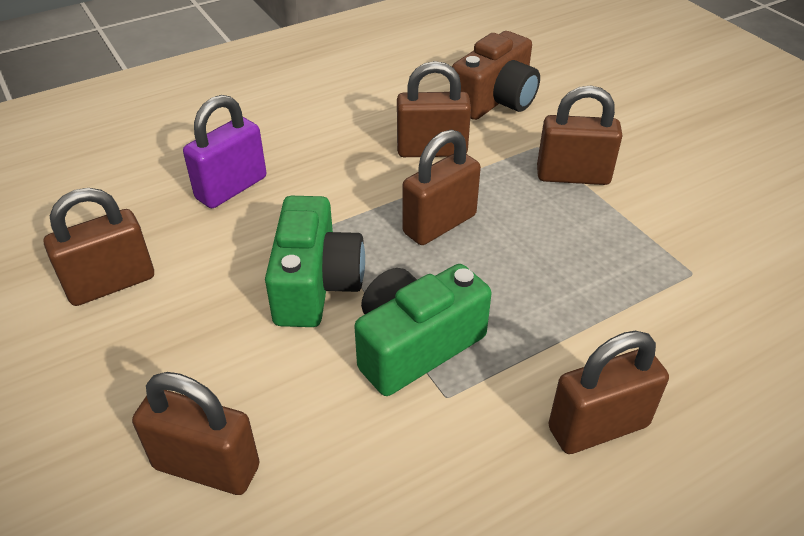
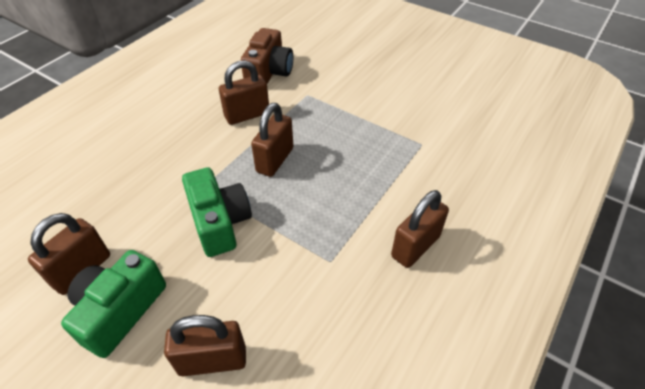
camera: 25 degrees left, 5 degrees up
purple padlock [183,95,266,208] -> none
green camera [354,264,492,396] -> green camera moved to [61,250,166,358]
brown padlock [537,86,622,185] -> none

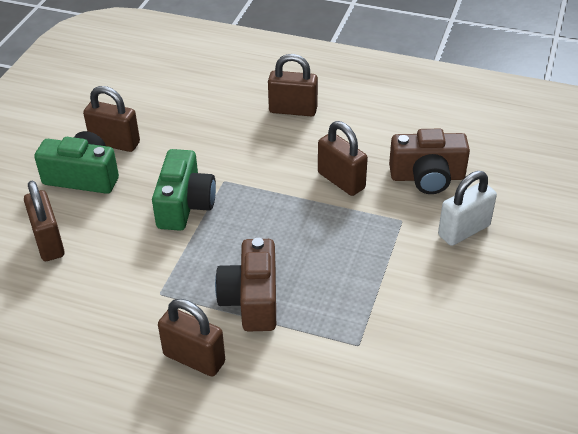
camera: 75 degrees right, 5 degrees down
green camera [182,167,252,257] -> green camera turned 45 degrees counterclockwise [152,149,216,231]
brown padlock [251,103,293,177] -> brown padlock moved to [268,54,318,116]
none -> brown camera [215,238,276,331]
none -> white padlock [438,171,497,246]

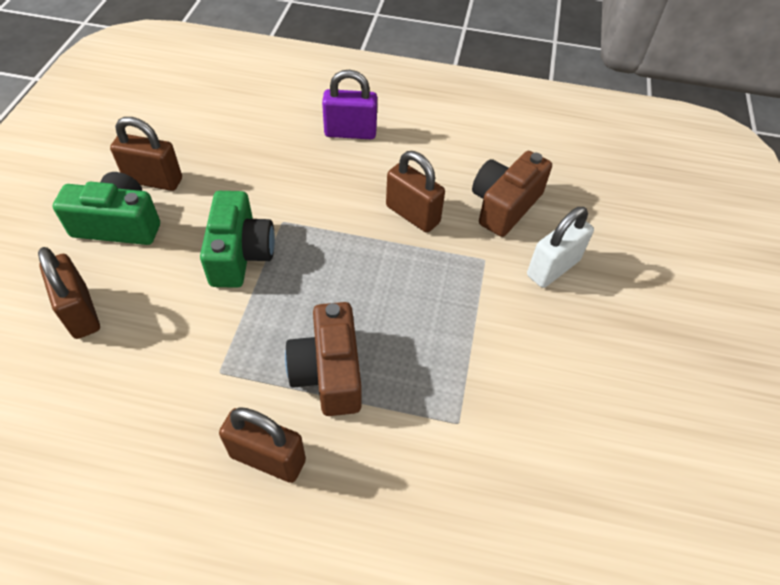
camera: 10 degrees left, 10 degrees up
brown padlock [268,54,318,116] -> purple padlock [322,70,377,139]
brown camera [389,129,470,194] -> brown camera turned 135 degrees clockwise [472,151,552,237]

